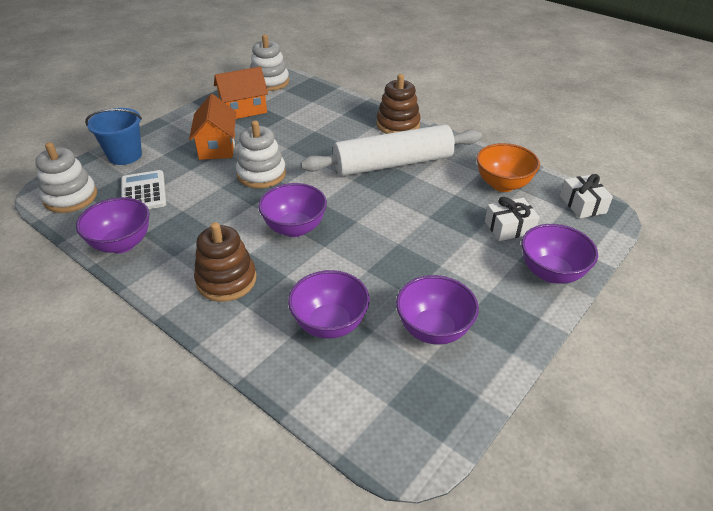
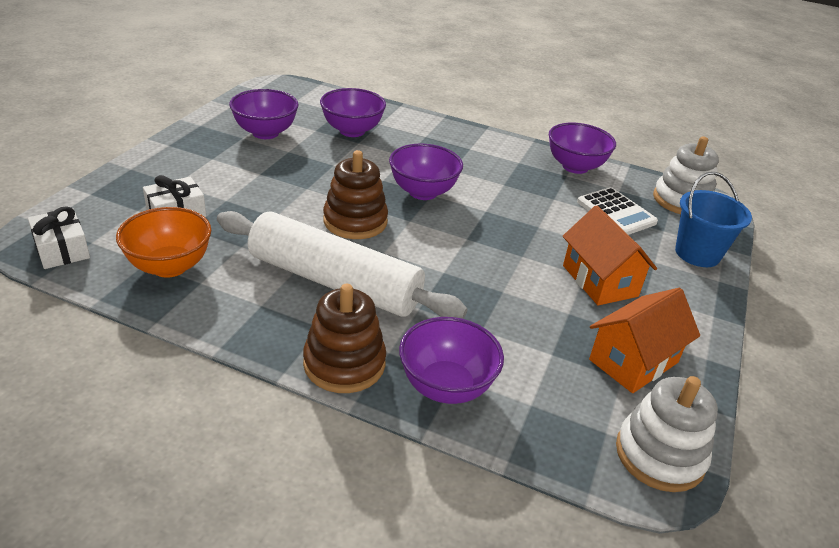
camera: 160 degrees right, 5 degrees down
brown stacking toy [194,222,256,302] -> brown stacking toy moved to [323,150,388,239]
white stacking toy [236,120,286,188] -> none
white rolling pin [301,124,482,176] -> white rolling pin turned 60 degrees clockwise [217,211,467,319]
purple bowl [521,224,598,284] -> purple bowl moved to [399,317,504,404]

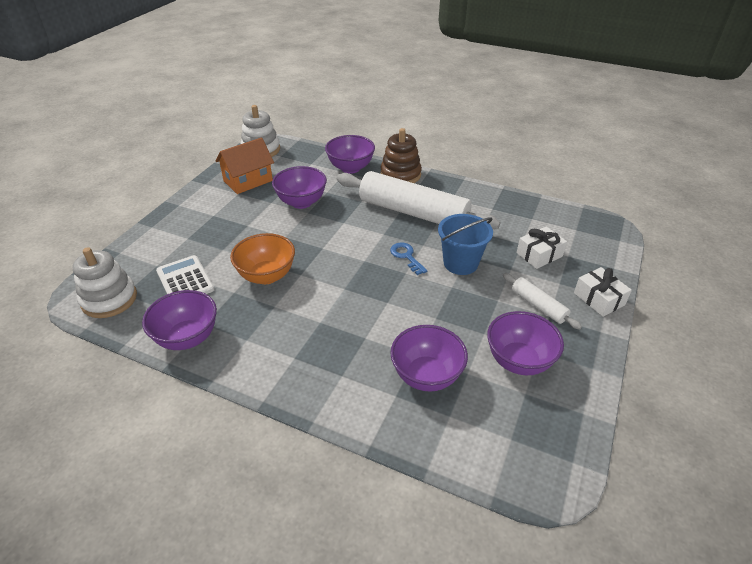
camera: 175 degrees left, 5 degrees up
white gift [28,206,90,269] -> white gift moved to [574,267,632,317]
orange bowl [116,207,211,278] -> orange bowl moved to [230,233,295,284]
brown stacking toy [323,150,388,239] -> blue key [390,242,427,275]
purple bowl [389,144,463,200] -> purple bowl moved to [272,166,327,209]
orange house [563,206,657,305] -> none
blue bucket [675,172,752,267] -> blue bucket moved to [438,214,493,275]
none -> white rolling pin [503,273,582,330]

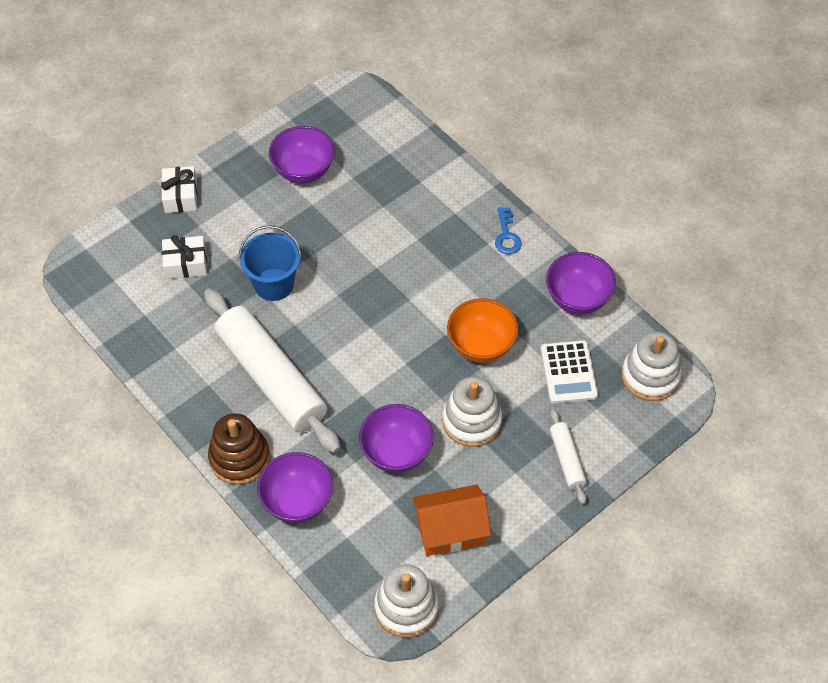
camera: 155 degrees left, 15 degrees up
blue key [390,242,427,275] -> blue key moved to [495,207,522,254]
purple bowl [390,325,468,392] -> none
white rolling pin [503,273,582,330] -> white rolling pin moved to [550,409,587,504]
none -> white stacking toy [442,376,502,447]

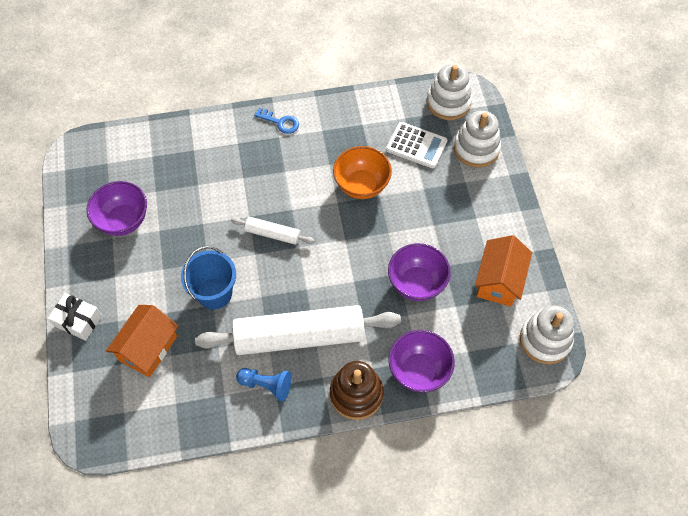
camera: 60 degrees left, 5 degrees up
white gift [162,235,207,279] -> orange house [106,305,178,377]
white stacking toy [442,376,502,447] -> white stacking toy moved to [454,111,501,168]
purple bowl [546,252,616,315] -> none
white rolling pin [550,409,587,504] -> white rolling pin moved to [231,217,315,245]
none -> blue pawn [236,368,292,401]

